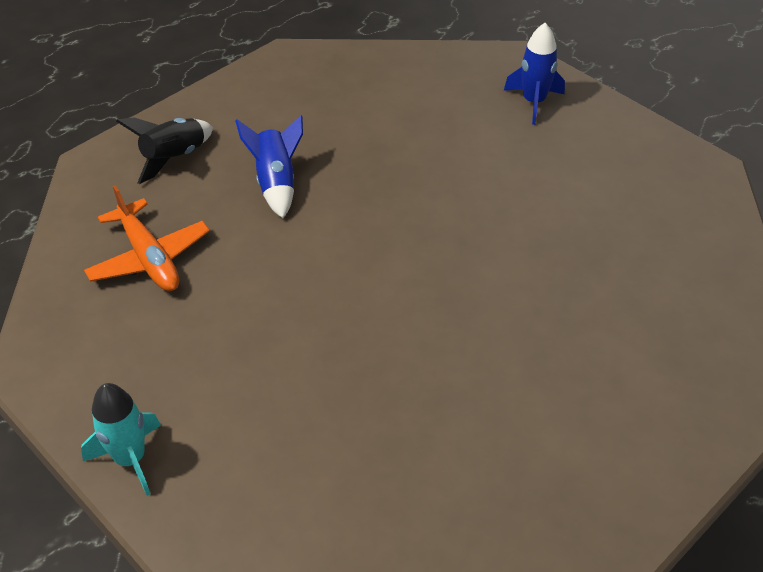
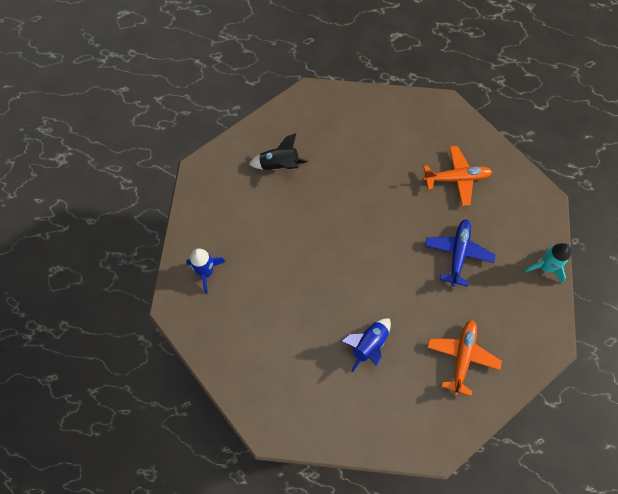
camera: 130 degrees left, 20 degrees up
black rocket [116,117,213,184] -> black rocket moved to [249,133,308,170]
none -> orange plane [423,146,492,206]
none -> blue plane [425,219,495,287]

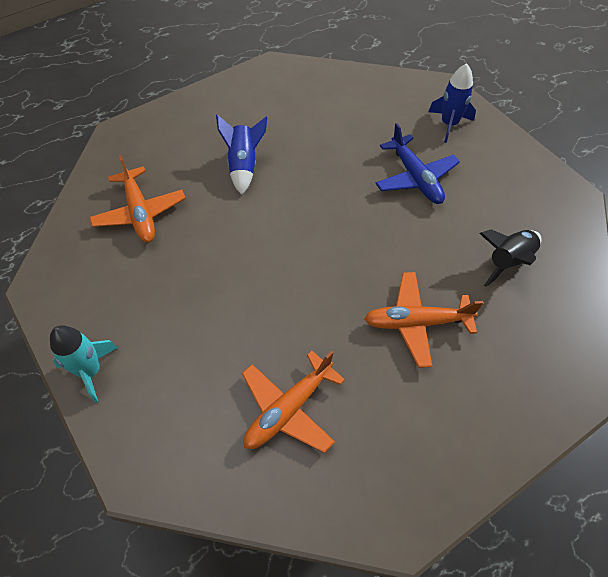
camera: 140 degrees right, 10 degrees down
blue plane [425,219,495,287] -> blue plane moved to [376,123,460,204]
none -> orange plane [364,272,483,368]

